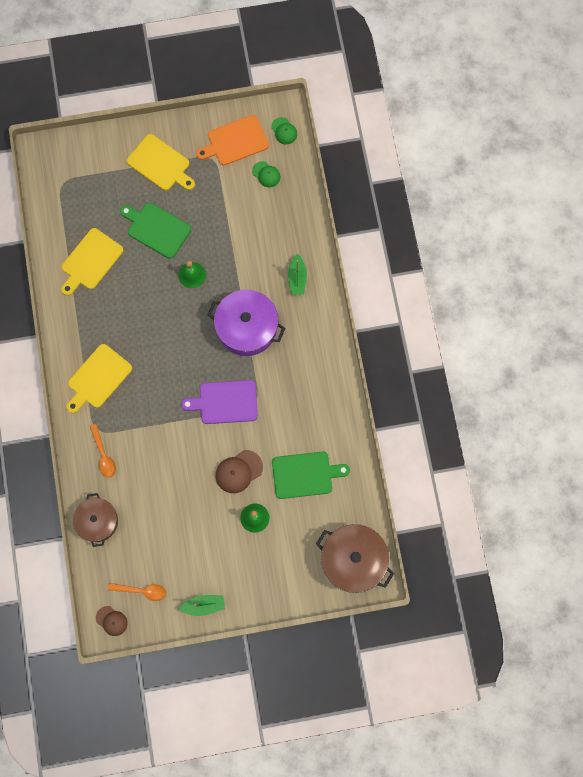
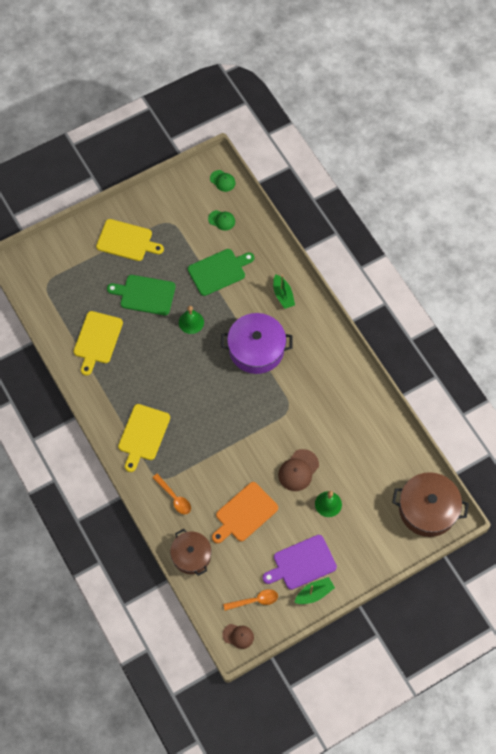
camera: 20 degrees left, 10 degrees down
purple cutting board [181,380,258,424] -> purple cutting board moved to [263,535,337,590]
orange cutting board [196,115,269,165] -> orange cutting board moved to [212,482,278,543]
green cutting board [272,451,350,499] -> green cutting board moved to [188,249,254,296]

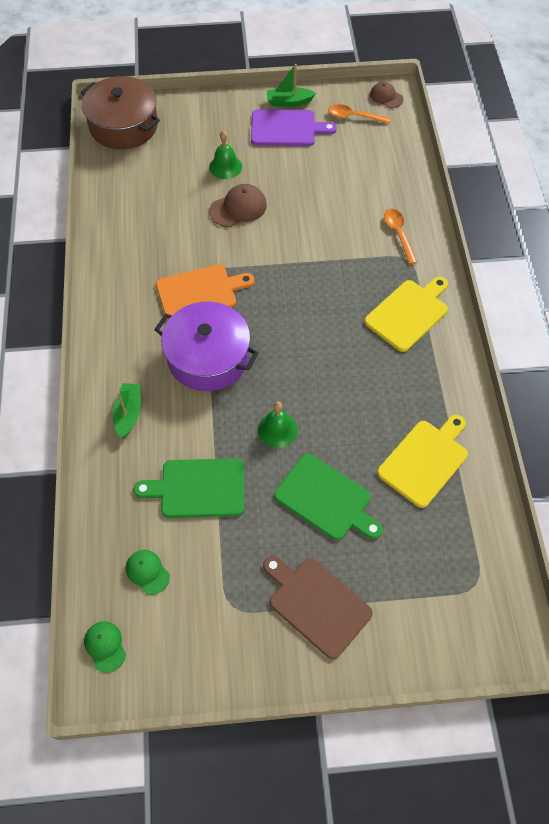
camera: 155 degrees left, 5 degrees down
yellow cutting board [96,219,164,261] -> brown cutting board [263,556,373,659]
brown pot [170,529,212,576] -> none
orange cutting board [212,482,278,543] -> orange cutting board moved to [156,264,254,321]

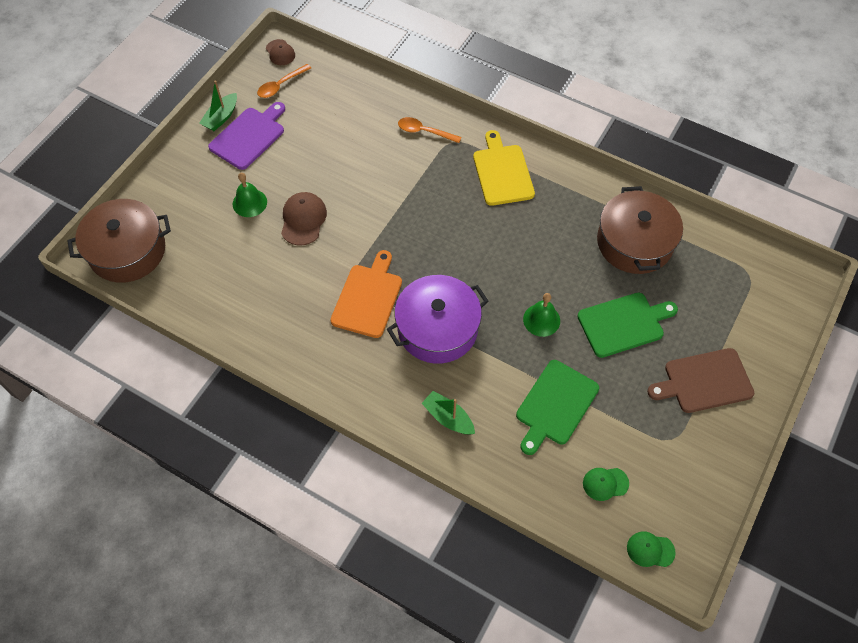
camera: 55 degrees left, 0 degrees up
brown cap [370,82,403,108] -> brown cap turned 105 degrees counterclockwise [266,39,295,65]
yellow cutting board [377,415,468,508] -> brown pot [597,186,683,274]

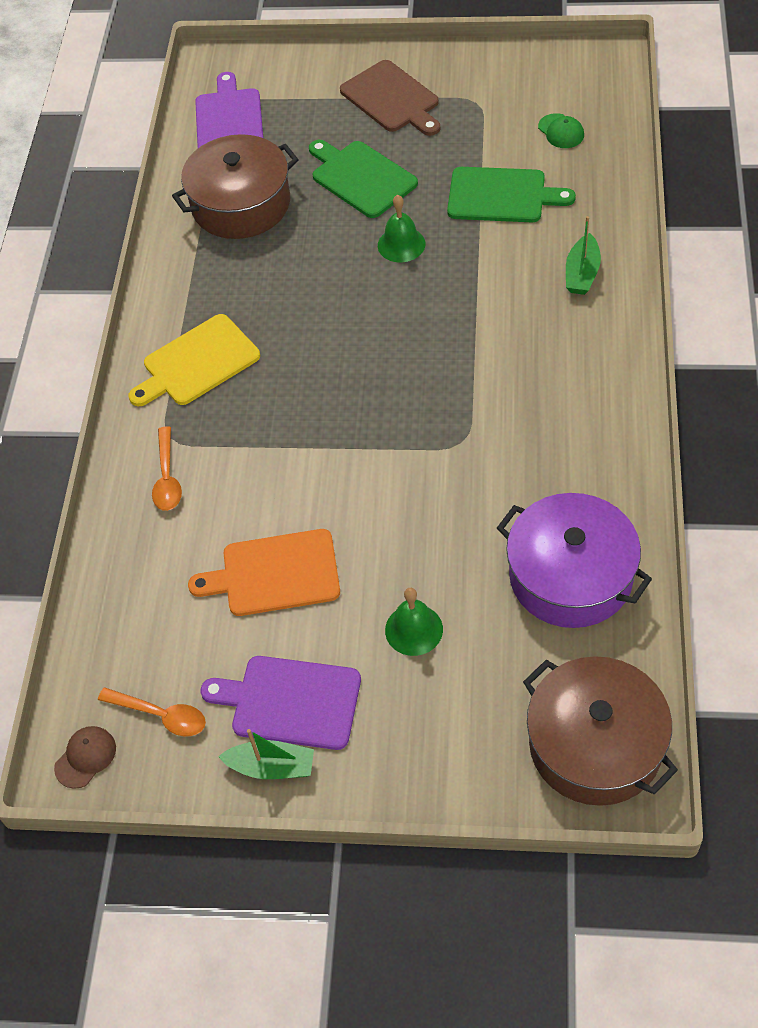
camera: 110 degrees left, 5 degrees down
brown cap [281,192,327,245] -> none
orange cutting board [331,250,402,338] -> orange cutting board moved to [188,529,340,616]
purple pot [387,275,488,364] -> purple pot moved to [497,493,652,628]
green cap [627,531,676,567] -> none
none -> purple cutting board [195,72,263,148]

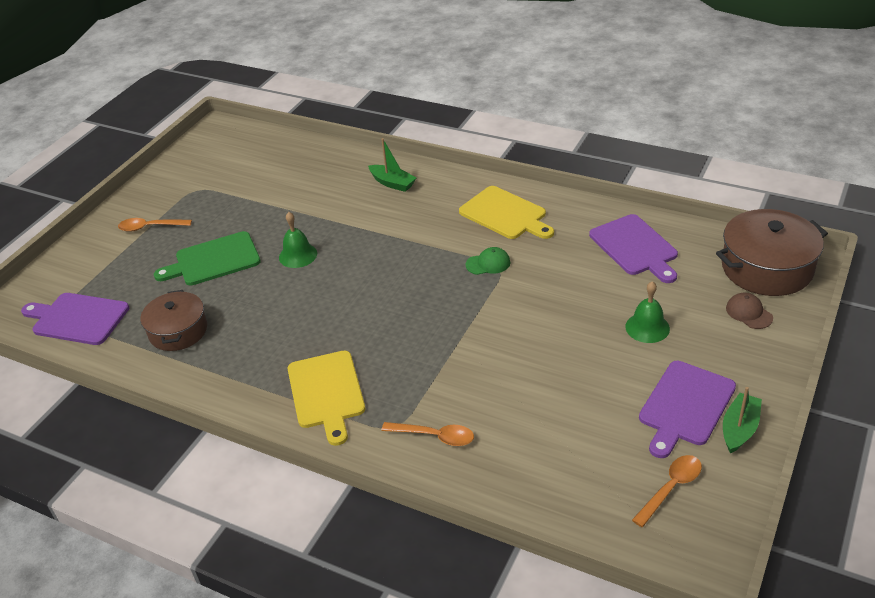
camera: 70 degrees left, 15 degrees down
brown cap [54,726,116,789] -> brown cap moved to [726,293,773,329]
brown pot [172,134,299,239] -> brown pot [141,290,207,351], size x0.66
orange cutting board [188,529,340,616] -> none
brown cutting board [340,60,440,136] -> orange spoon [118,218,192,232]
green cutting board [447,167,576,222] -> none
purple pot [497,493,652,628] -> purple cutting board [589,214,678,283]
green cap [538,113,584,148] -> green cap moved to [466,247,510,275]
none -> yellow cutting board [459,186,554,239]

